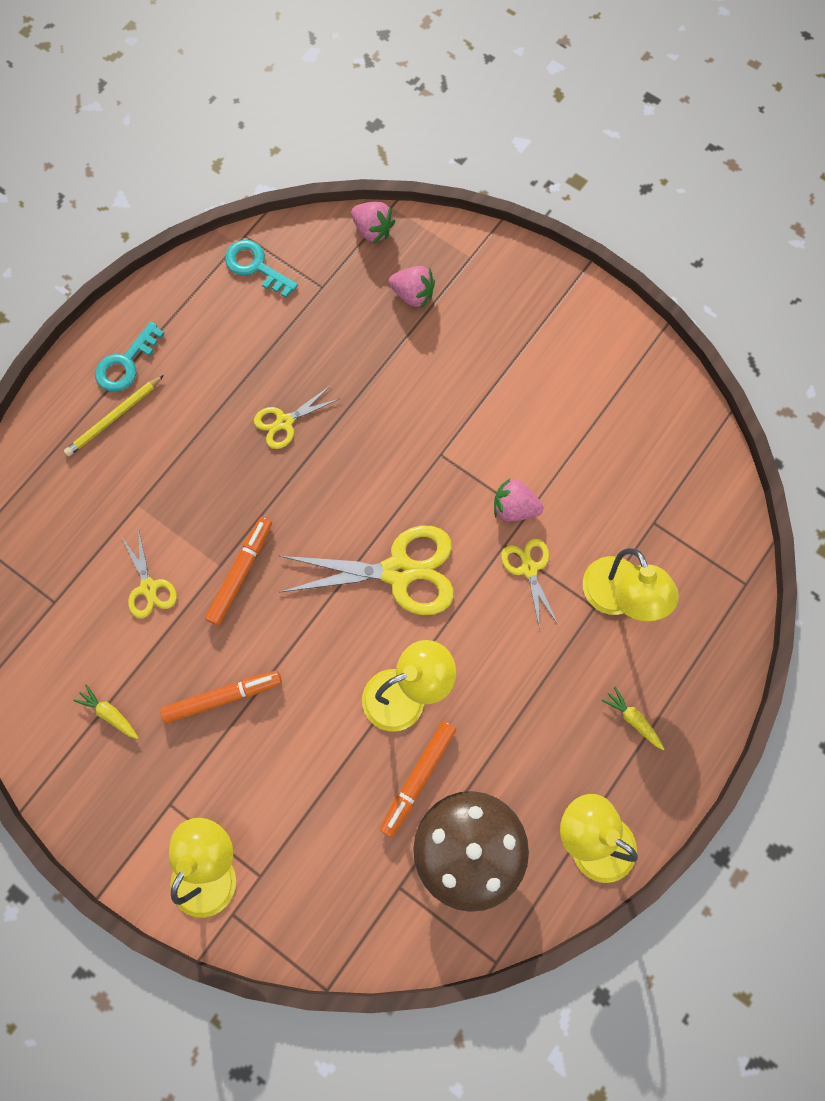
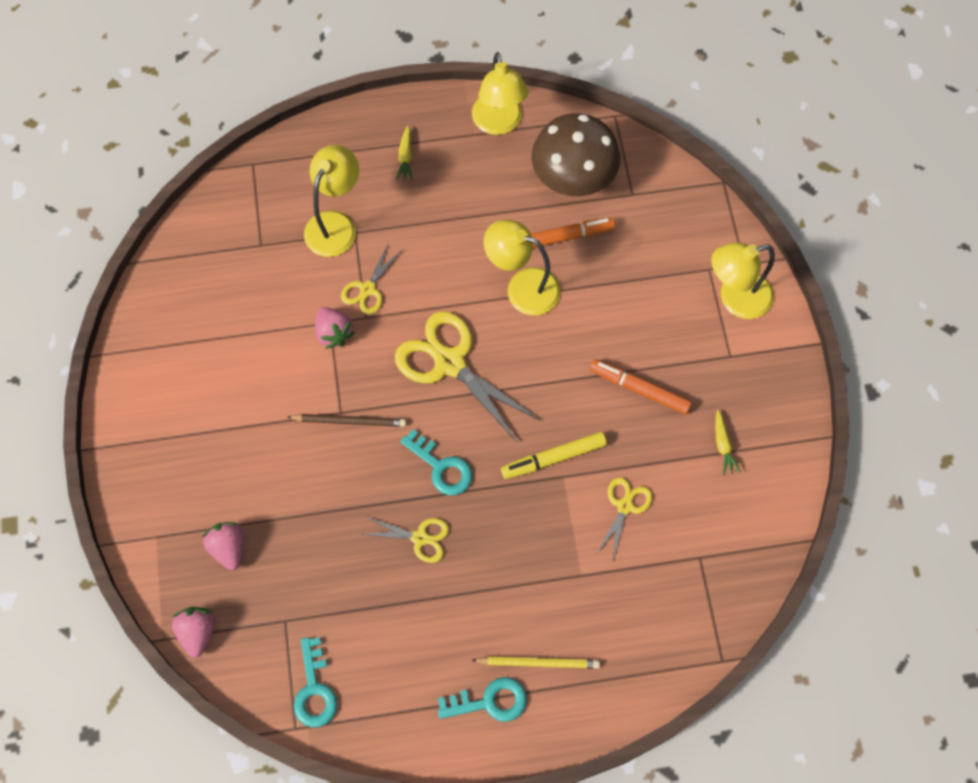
camera: 135 degrees left, 5 degrees down
orange marker [205,517,272,626] -> yellow marker [501,432,607,479]
none -> brown pencil [288,414,407,427]
none -> turquoise key [400,429,472,495]

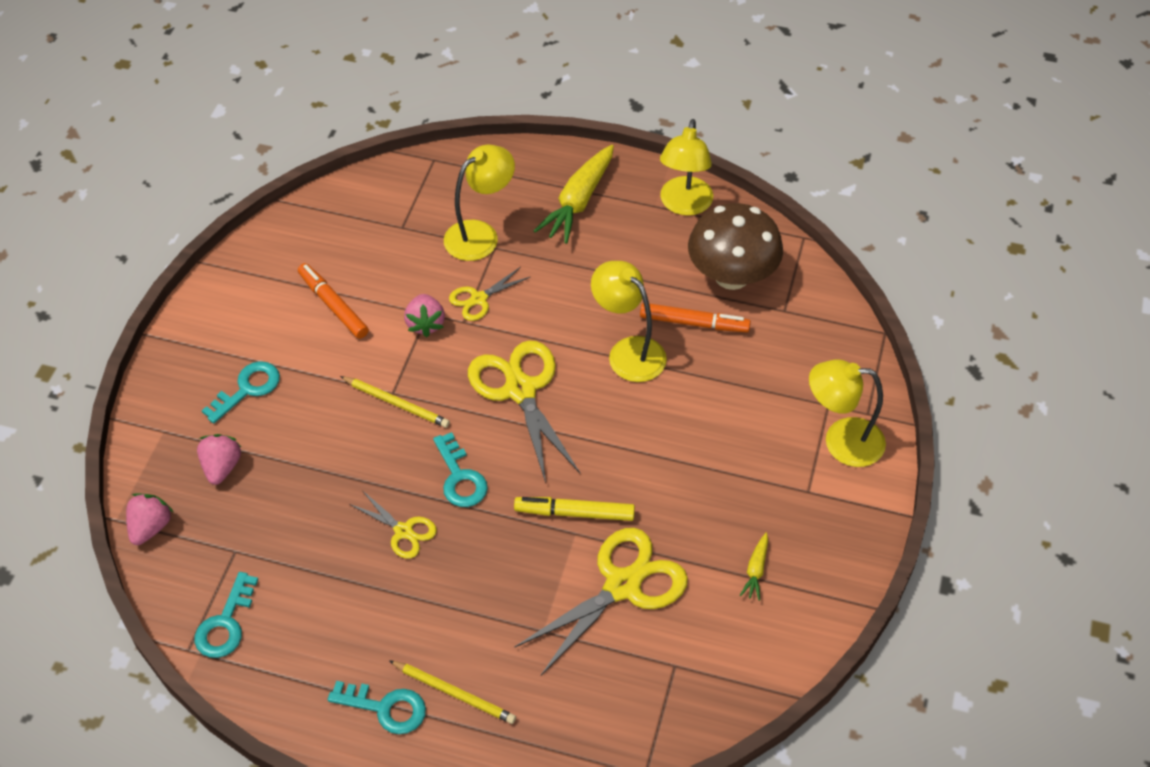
camera: 25 degrees right, 15 degrees down
brown pencil [288,414,407,427] -> yellow pencil [340,376,450,428]
yellow carrot [396,125,413,180] -> yellow carrot [534,145,614,244], size x2.14
orange marker [590,359,692,414] -> orange marker moved to [298,263,369,339]
yellow scissors [596,477,652,563] -> yellow scissors [514,528,688,675], size x1.91
none -> turquoise key [202,361,280,424]

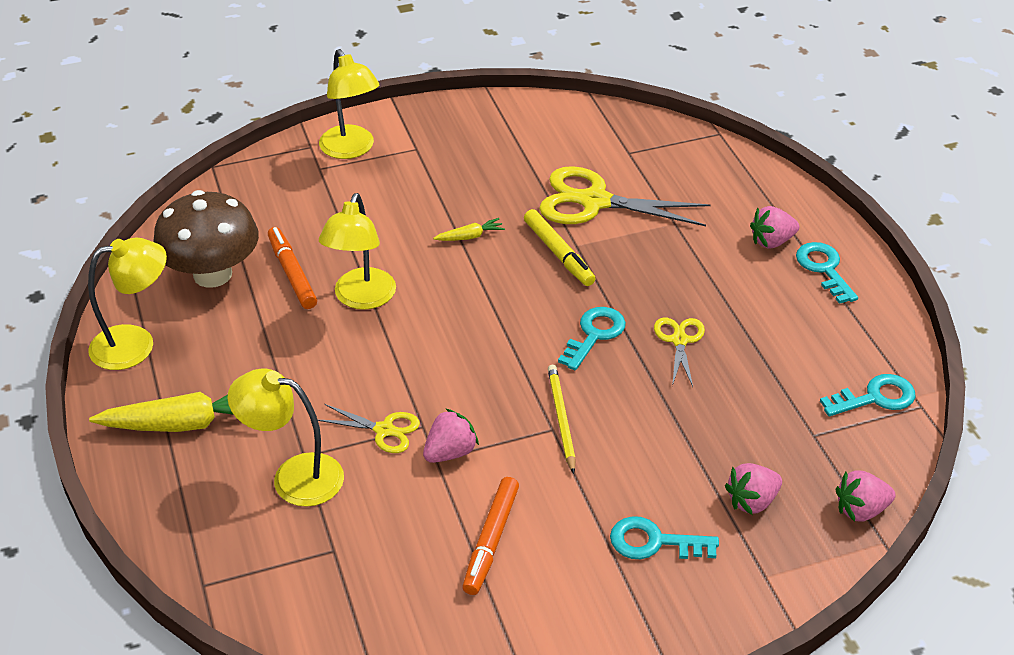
camera: 125 degrees left, 10 degrees down
yellow pencil [389,660,516,724] -> pink strawberry [750,206,799,249]
yellow scissors [468,341,580,483] -> none
yellow carrot [740,533,768,601] -> yellow carrot moved to [433,218,505,241]

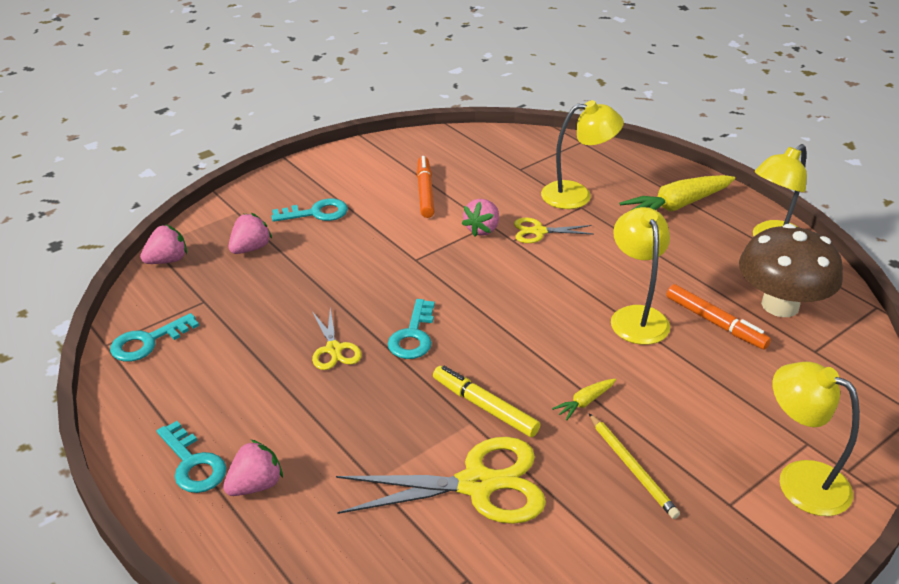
camera: 160 degrees right, 5 degrees down
yellow pencil [548,365,576,474] -> yellow pencil moved to [589,414,680,519]

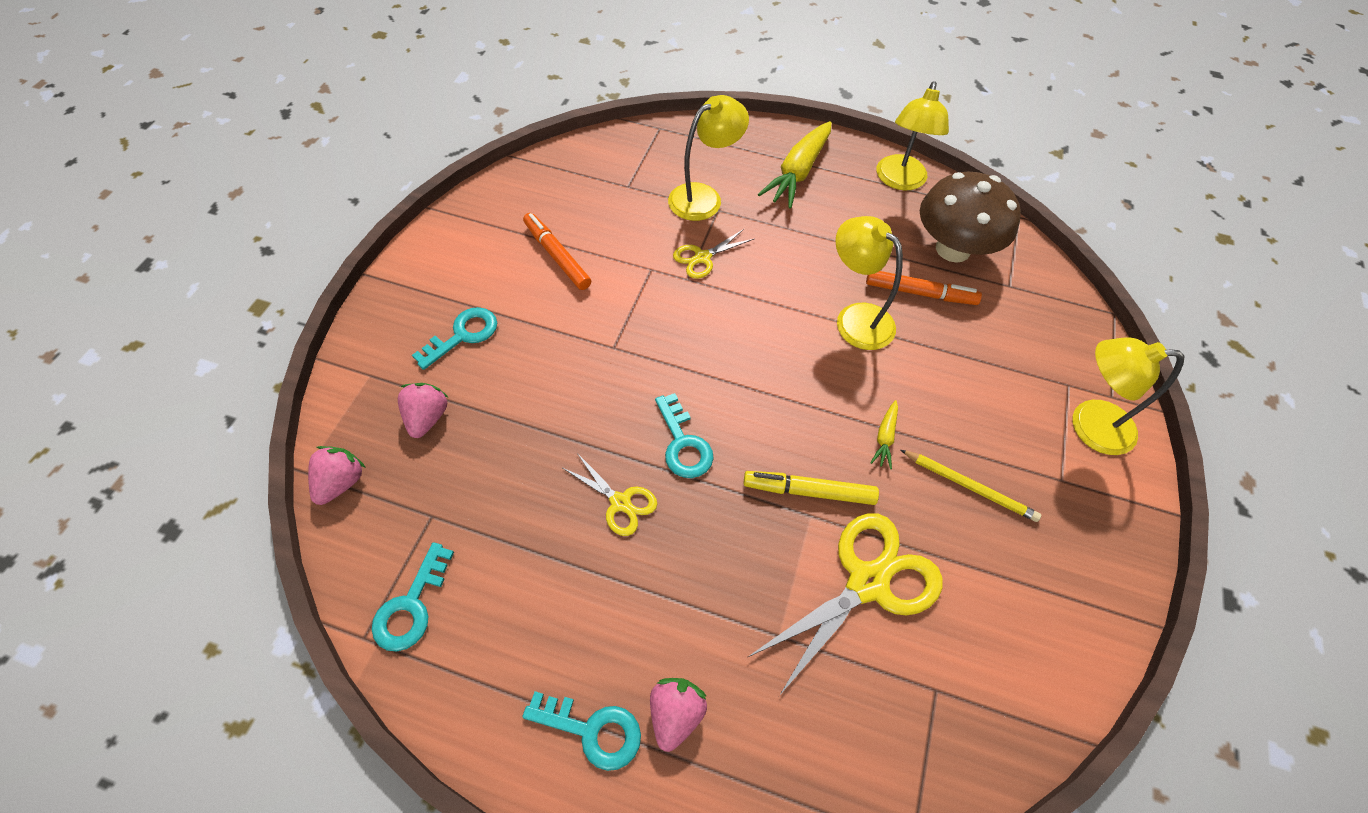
camera: 35 degrees left, 20 degrees up
pink strawberry [462,199,499,237] -> none

